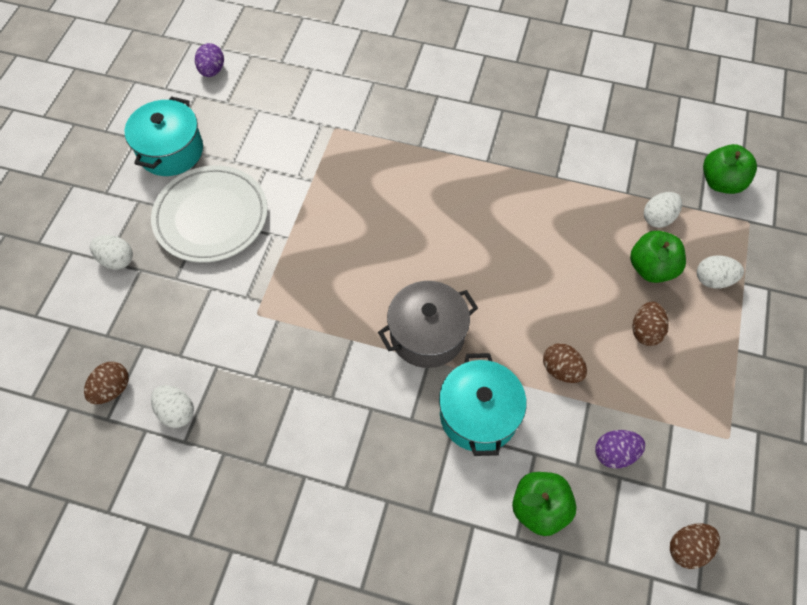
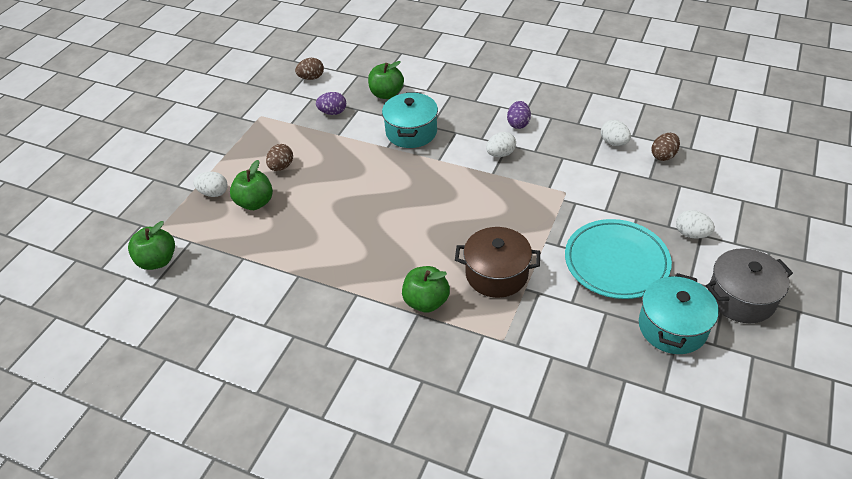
camera: 170 degrees left, 15 degrees down
white plate [151,165,268,263] -> turquoise plate [565,219,672,299]
purple egg [195,43,224,77] -> purple egg moved to [507,101,531,129]
grey pot [378,281,478,368] -> grey pot moved to [706,248,793,323]
brown egg [543,343,587,383] -> none
white egg [644,192,682,228] -> white egg moved to [486,132,516,157]
none -> green apple [402,266,450,313]
none -> brown pot [455,227,540,298]

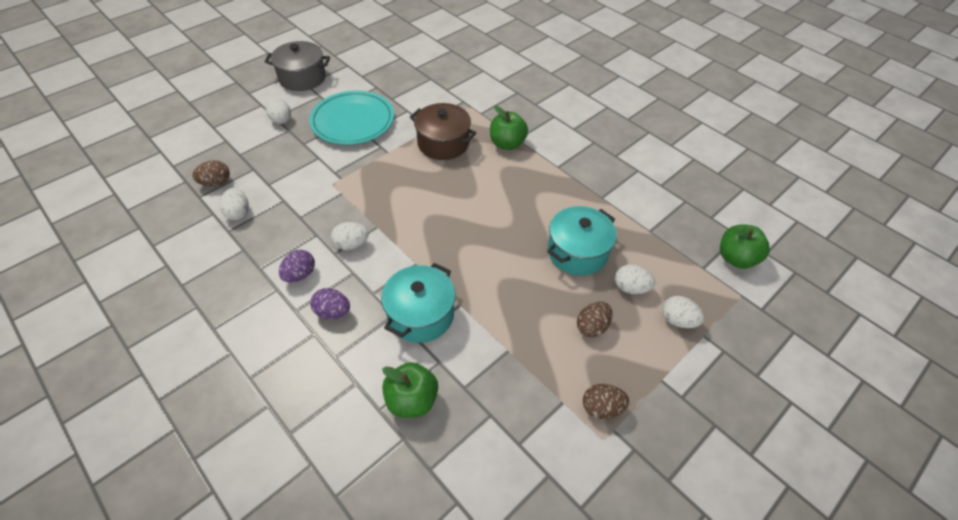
camera: 160 degrees left, 5 degrees up
green apple [230,160,273,210] -> white egg [615,264,655,294]
brown egg [295,58,324,80] -> brown egg moved to [583,384,629,419]
purple egg [316,92,346,115] -> purple egg moved to [310,288,350,319]
turquoise pot [639,273,719,354] -> turquoise pot moved to [547,206,617,276]

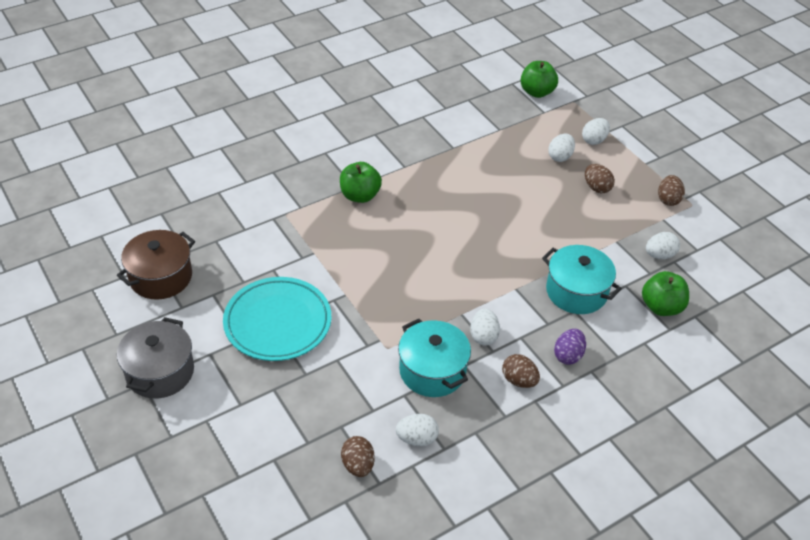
camera: 80 degrees left, 5 degrees down
white egg [265,97,291,124] -> white egg moved to [646,232,680,259]
purple egg [279,250,315,283] -> brown egg [502,354,540,388]
brown pot [410,103,476,160] -> brown pot moved to [117,230,195,299]
turquoise pot [547,206,617,276] -> turquoise pot moved to [398,319,471,397]

